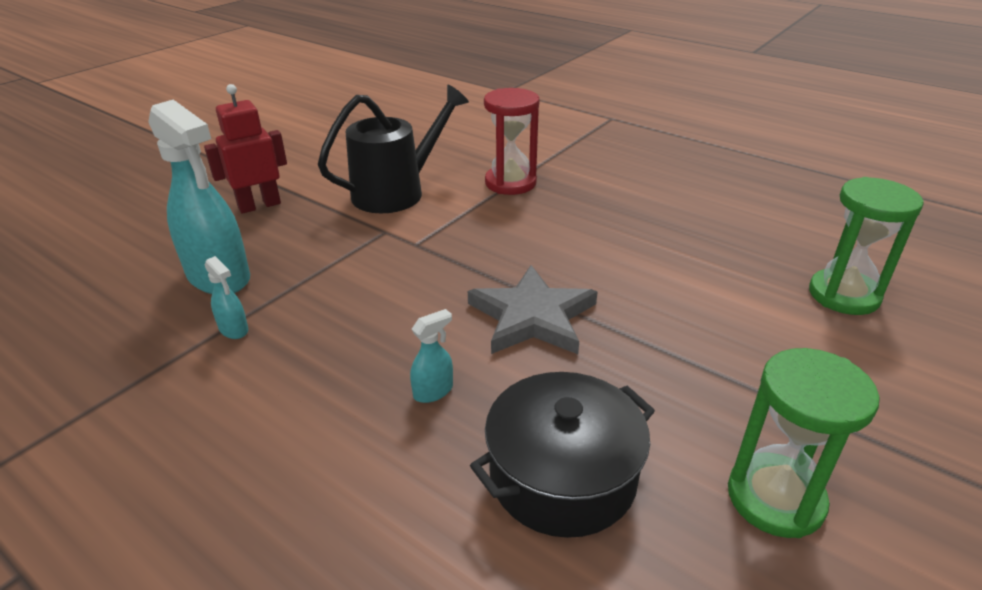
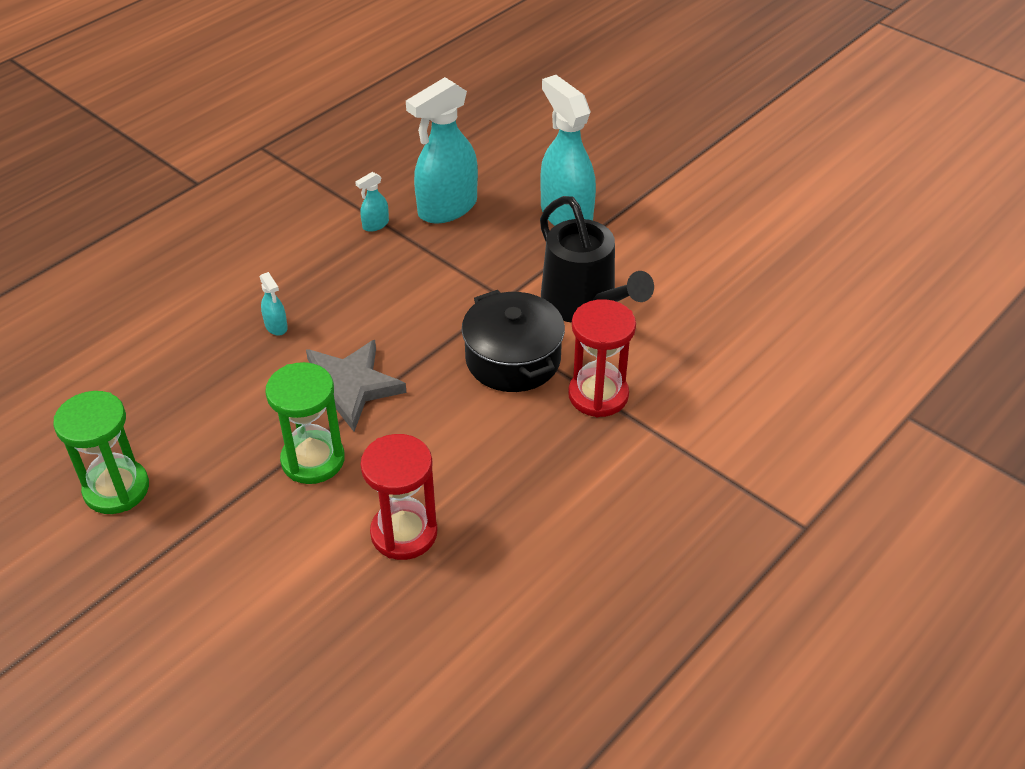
camera: 95 degrees right, 10 degrees up
red robot [204,84,287,214] -> turquoise spray bottle [540,75,596,226]
black pot [470,372,655,538] -> black pot moved to [462,290,565,392]
green hourglass [809,177,924,315] -> green hourglass moved to [265,362,345,484]
none -> red hourglass [360,434,437,560]

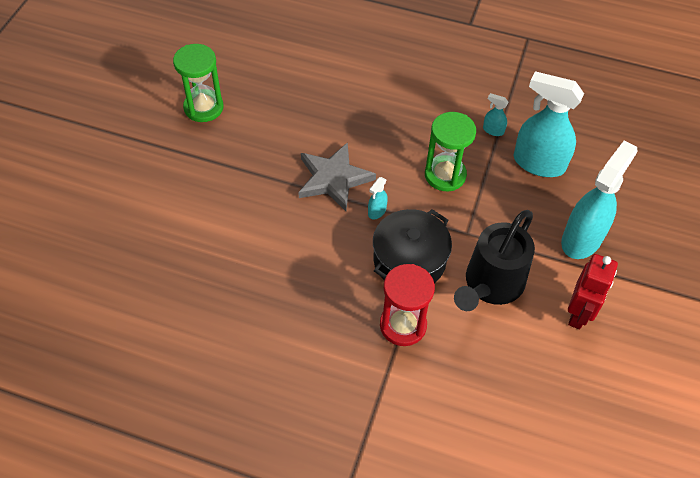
camera: 65 degrees right, 10 degrees up
turquoise spray bottle [260,272,288,336] -> turquoise spray bottle moved to [368,177,388,219]
green hourglass [265,362,345,484] -> green hourglass moved to [425,112,476,191]
red hourglass [360,434,437,560] -> none
none -> red robot [568,254,618,329]

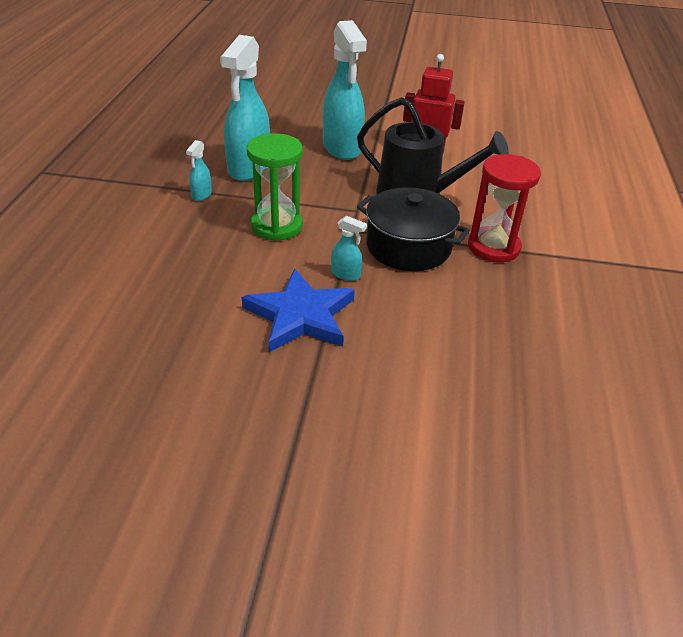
camera: 100 degrees left, 15 degrees down
green hourglass [173,44,224,122] -> none
grey star [298,142,376,211] -> blue star [242,268,355,352]
turquoise spray bottle [561,140,637,259] -> turquoise spray bottle turned 135 degrees counterclockwise [322,20,367,160]

